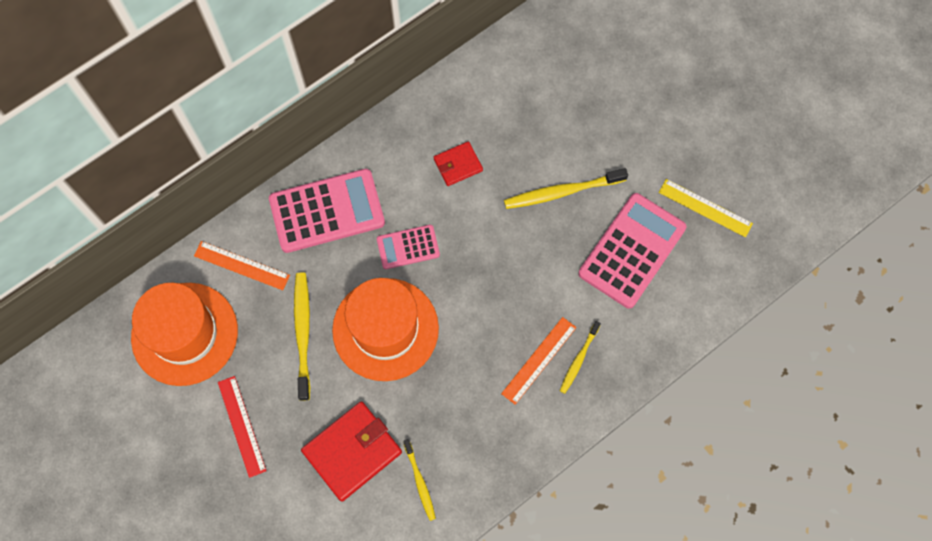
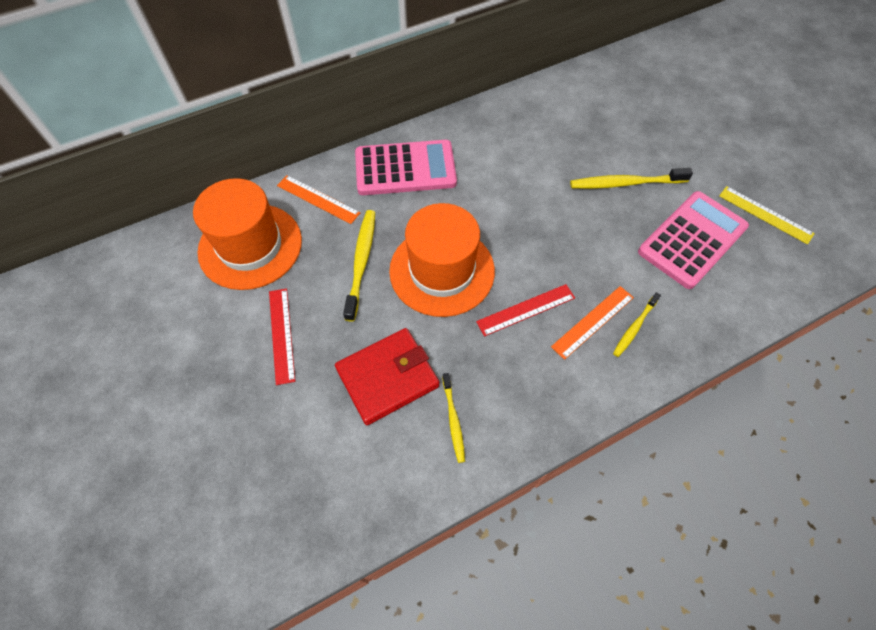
camera: 10 degrees right, 10 degrees down
pink calculator [377,225,440,269] -> none
red wallet [434,141,483,186] -> none
none -> red ruler [476,284,575,336]

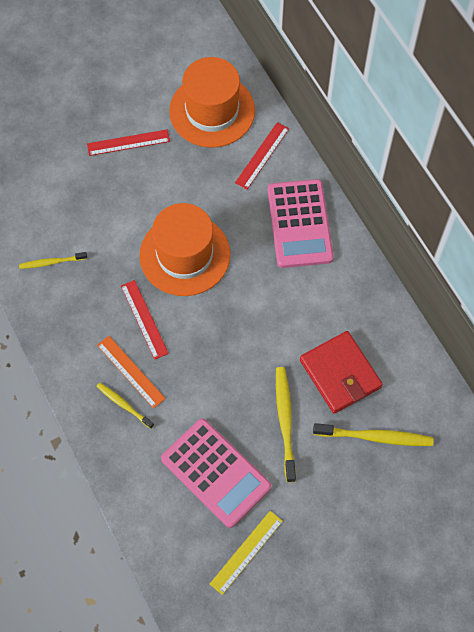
camera: 90 degrees right, 5 degrees up
orange ruler [277,175,360,224] -> red ruler [235,122,289,189]
red wallet [335,328,439,425] -> red wallet moved to [300,331,383,414]
yellow toothbrush [343,210,375,322] -> yellow toothbrush moved to [313,423,434,446]

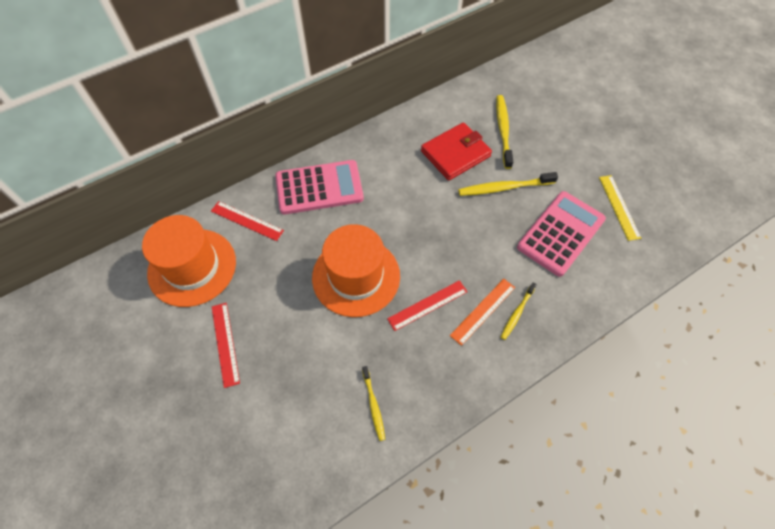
camera: 95 degrees left, 5 degrees down
yellow ruler [210,511,283,595] -> yellow ruler turned 45 degrees clockwise [599,175,641,241]

